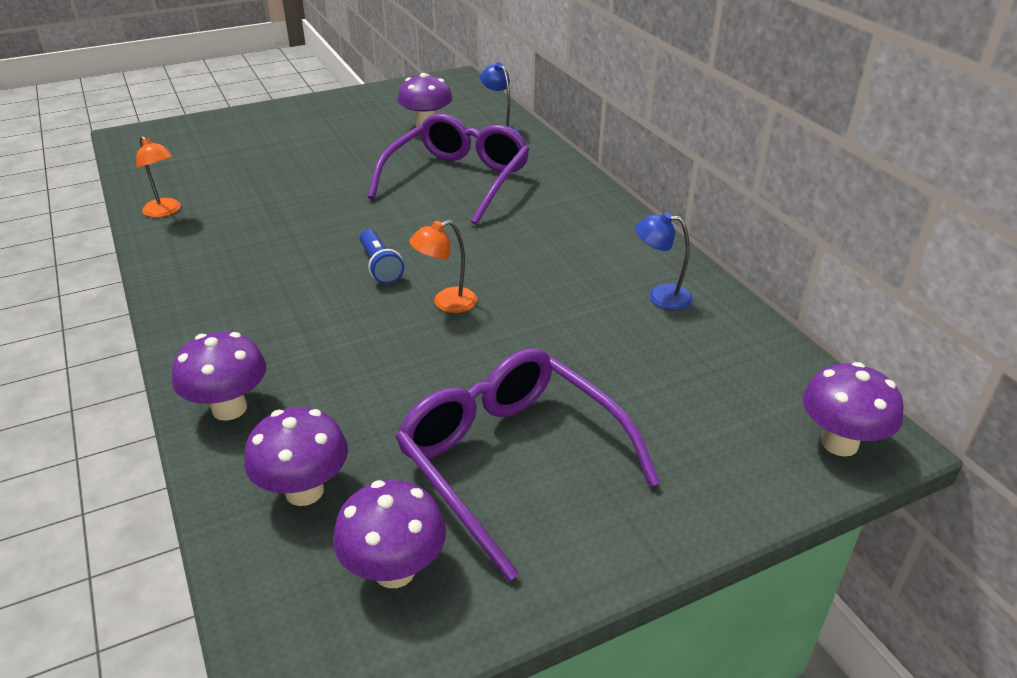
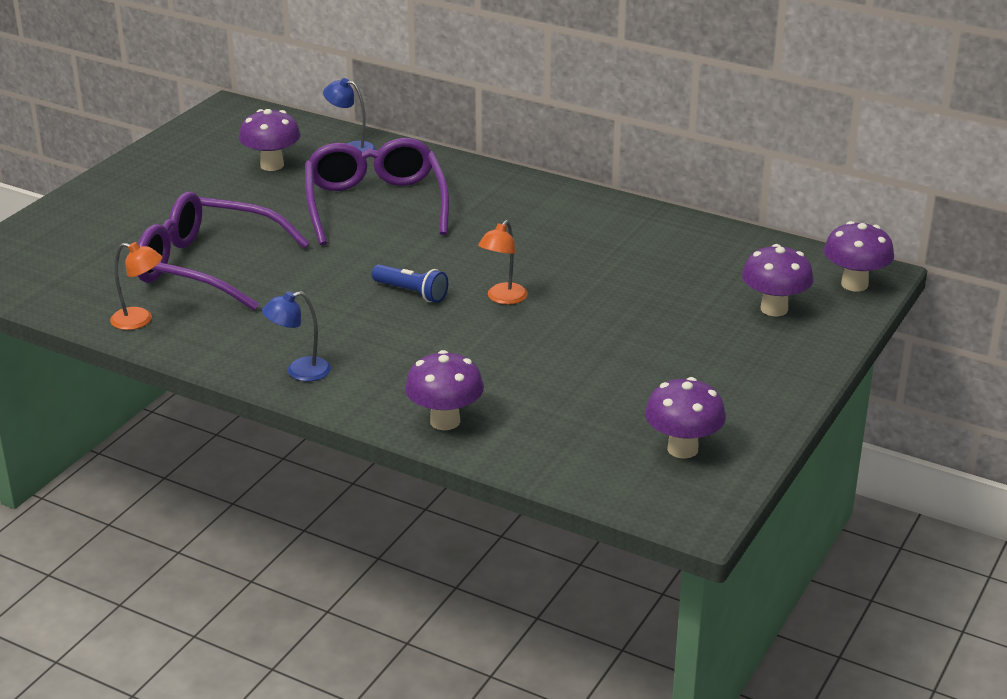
camera: 35 degrees left, 5 degrees down
purple mushroom [244,407,348,506] -> purple mushroom moved to [742,244,814,316]
purple glasses [396,348,660,581] -> purple glasses moved to [138,191,310,311]
blue lamp [636,212,693,310] -> blue lamp moved to [262,291,331,381]

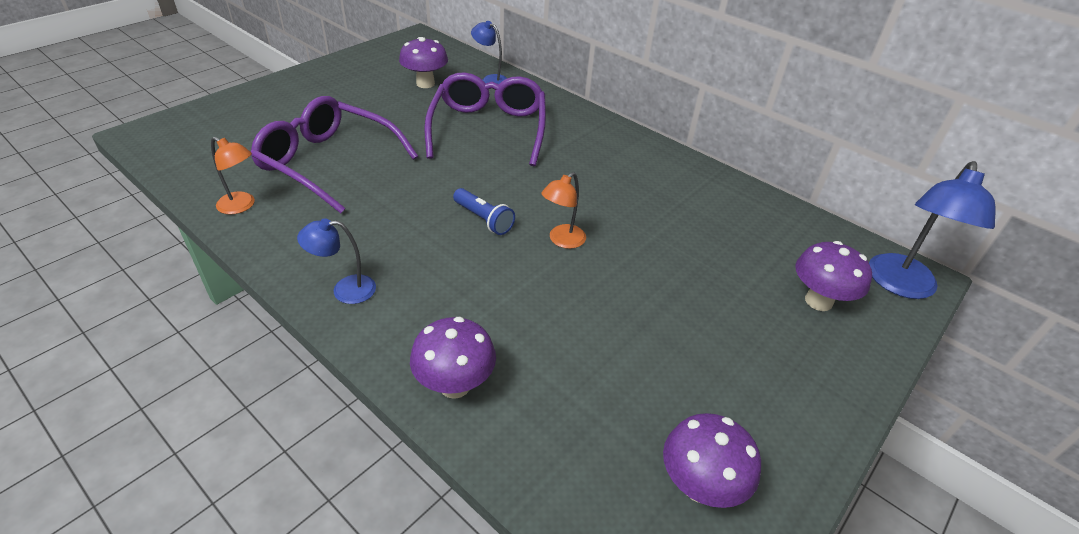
camera: 10 degrees right, 10 degrees up
purple mushroom [824,221,894,291] -> blue lamp [869,161,996,299]

